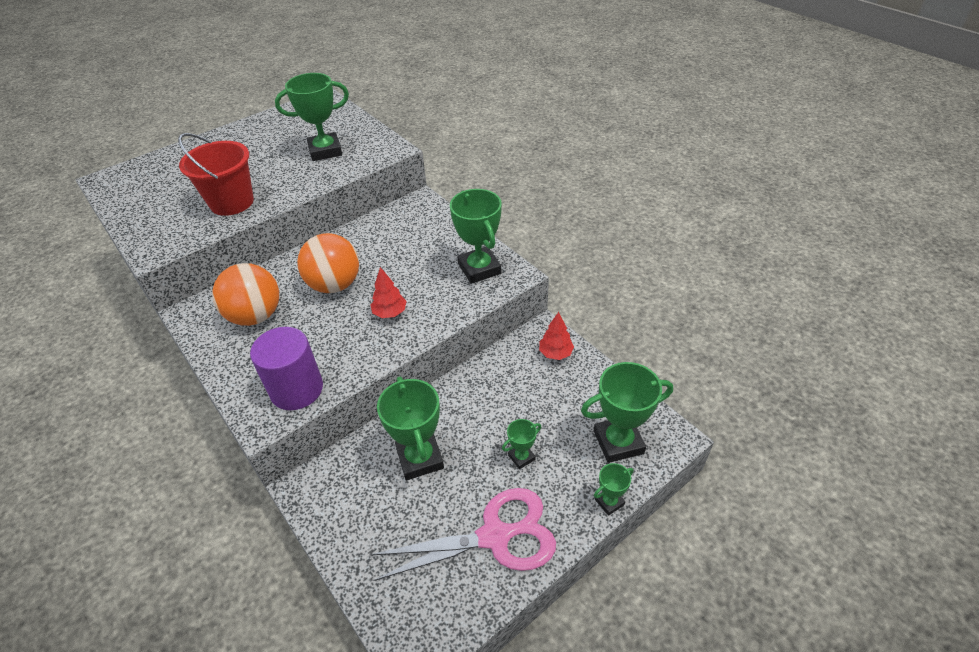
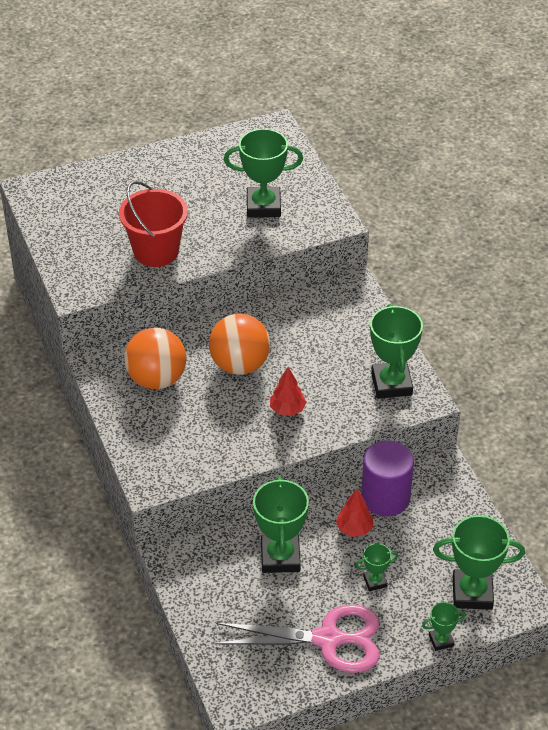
camera: 15 degrees right, 0 degrees up
purple cylinder [250,327,323,410] -> purple cylinder moved to [361,441,414,517]
red tree [539,312,574,360] -> red tree moved to [336,489,373,537]

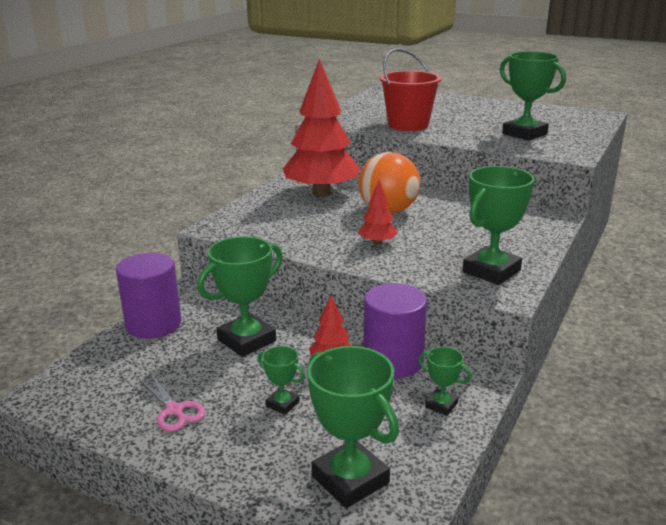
camera: 50 degrees right, 20 degrees down
orange ball [124,328,186,389] -> red tree [283,58,360,197]
pink scissors [215,604,380,673] -> pink scissors [139,374,206,432], size x0.49
green trophy [422,602,466,651] -> green trophy moved to [418,347,472,416]
none -> purple cylinder [116,253,181,339]

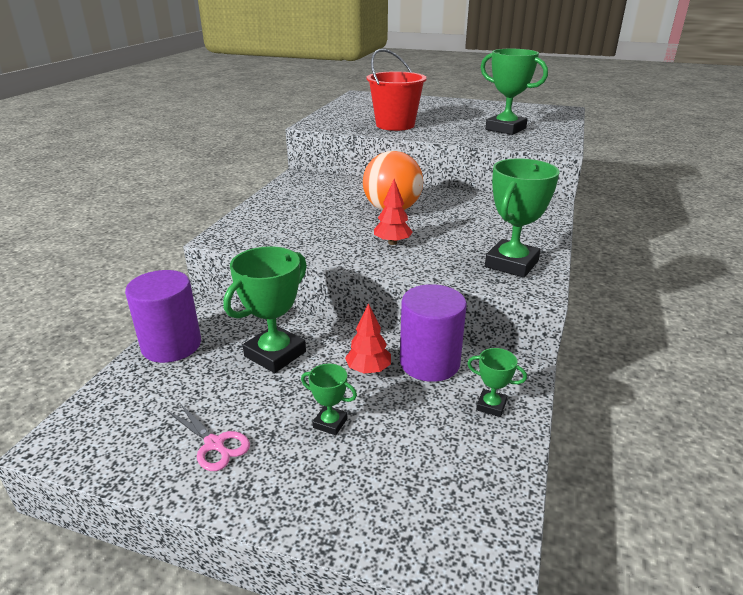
camera: 10 degrees left, 5 degrees up
red tree [283,58,360,197] -> none
green trophy [307,346,399,509] -> none

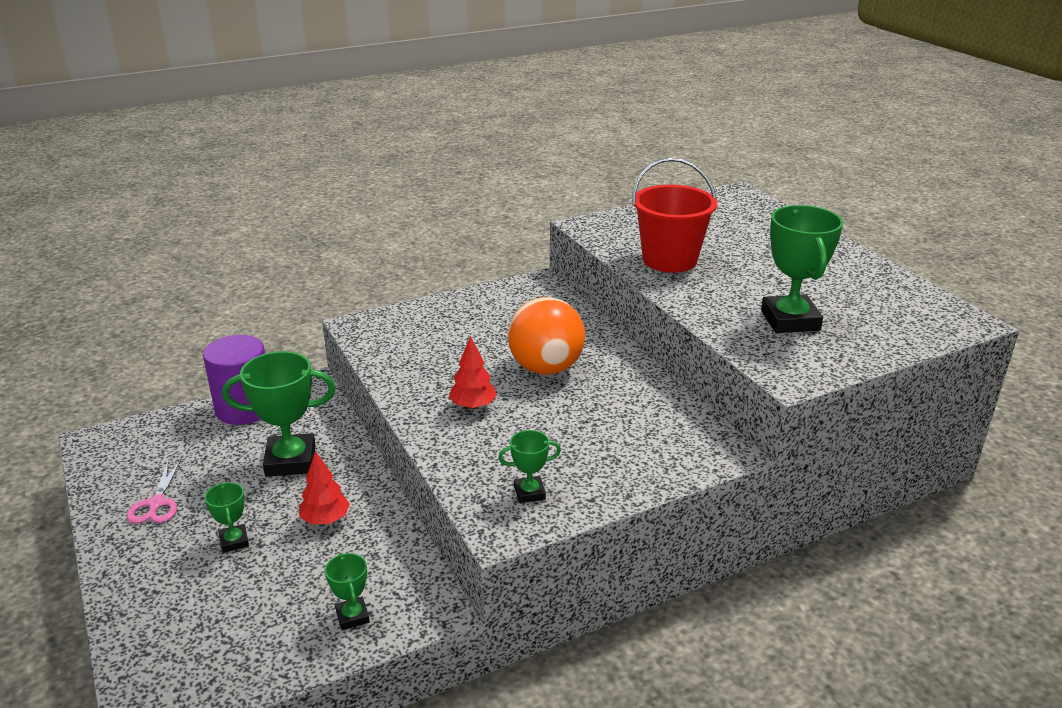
camera: 45 degrees right, 0 degrees up
purple cylinder [400,284,467,382] -> none
green trophy [485,158,560,278] -> green trophy [498,430,561,503], size x0.50

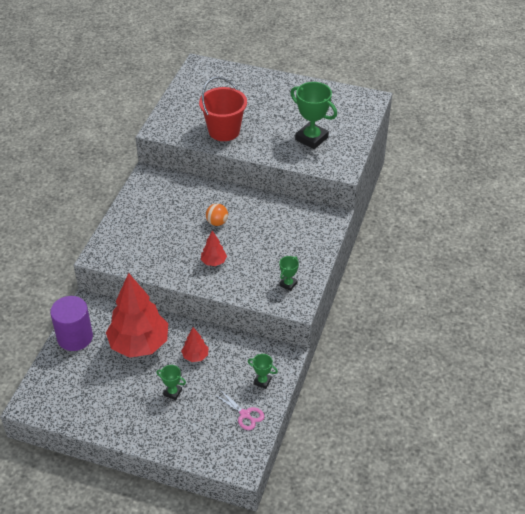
camera: 45 degrees left, 15 degrees up
pink scissors [127,459,181,524] -> pink scissors moved to [215,390,264,430]
green trophy [222,351,336,477] -> red tree [106,273,168,358]
orange ball [508,297,585,375] -> orange ball [206,203,228,226], size x0.52

